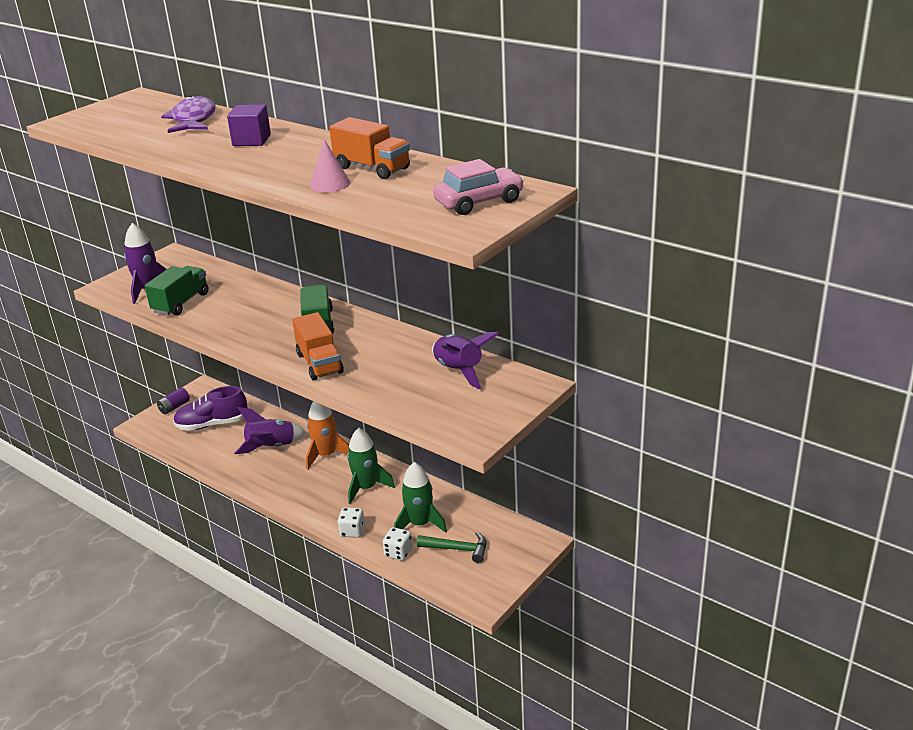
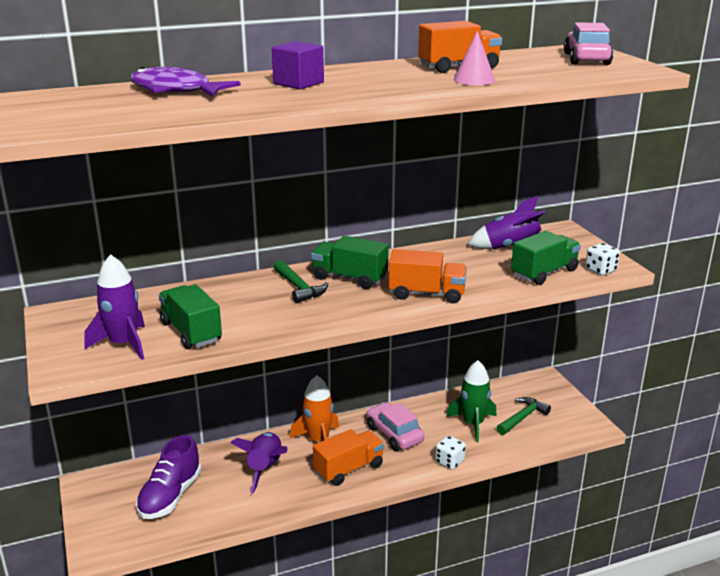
camera: 60 degrees left, 5 degrees down
purple battery [157,388,190,414] -> none
green rocket [347,428,395,504] -> pink car [366,402,424,451]
white dice [383,527,412,561] -> white dice moved to [585,243,620,275]
none -> green hammer [274,260,328,303]
none -> orange truck [313,429,384,486]
none -> green truck [511,231,581,285]

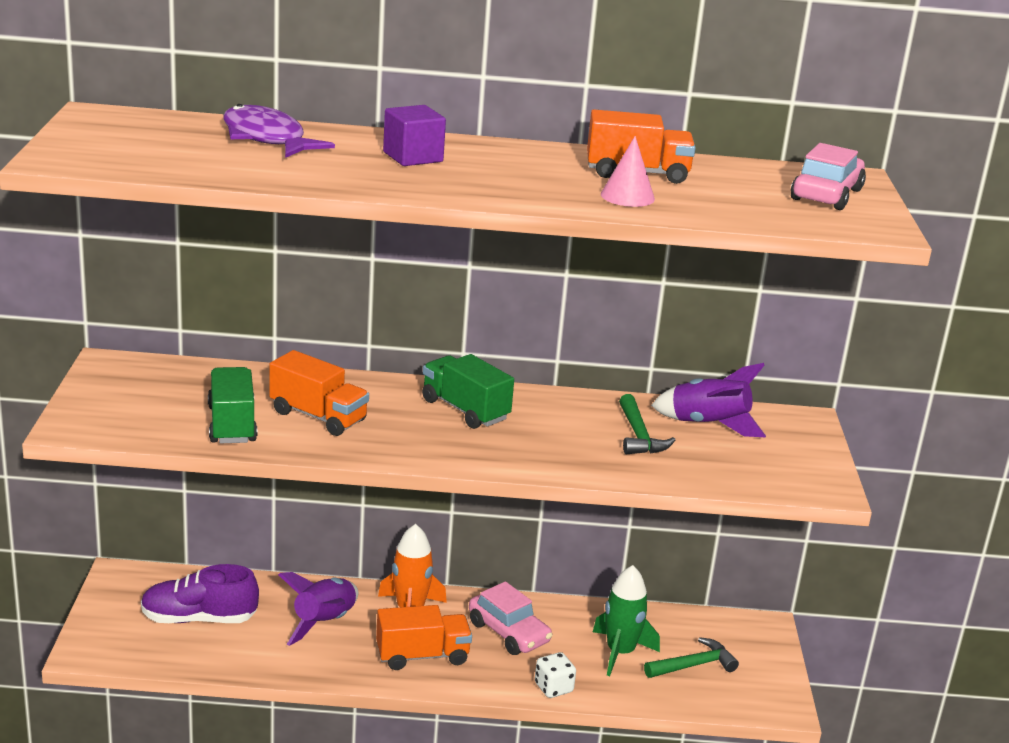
camera: 20 degrees right, 0 degrees up
purple rocket [84,254,145,360] -> none
purple shoe [136,435,201,519] -> purple shoe turned 45 degrees clockwise [141,564,259,623]
green hammer [274,260,328,303] -> green hammer moved to [619,394,676,454]
pink car [366,402,424,451] -> pink car turned 150 degrees clockwise [469,581,552,655]
orange truck [388,249,467,304] -> orange truck moved to [269,350,369,436]
green truck [511,231,581,285] -> none
white dice [585,243,620,275] -> none

